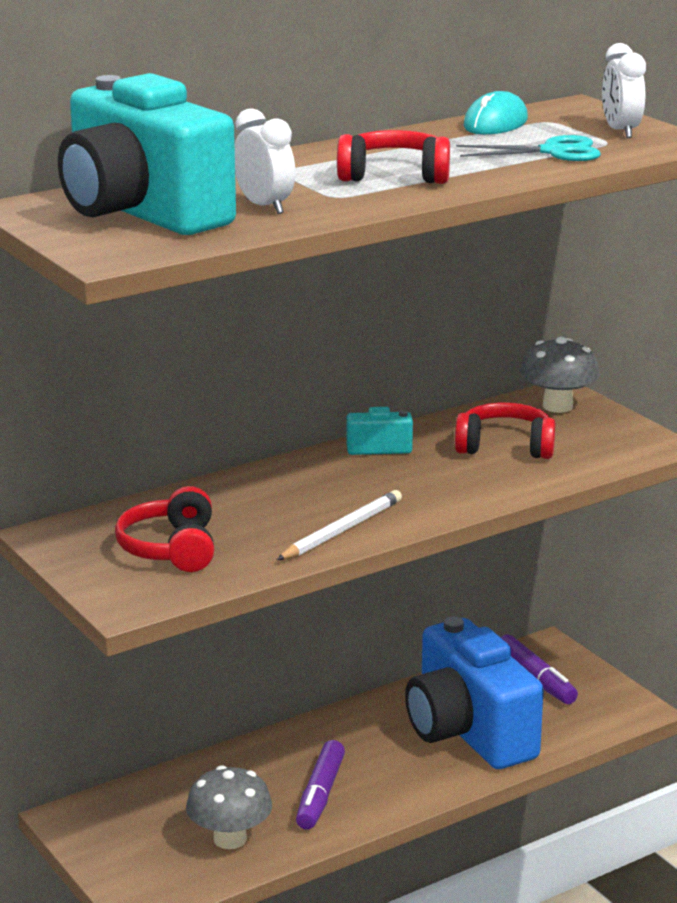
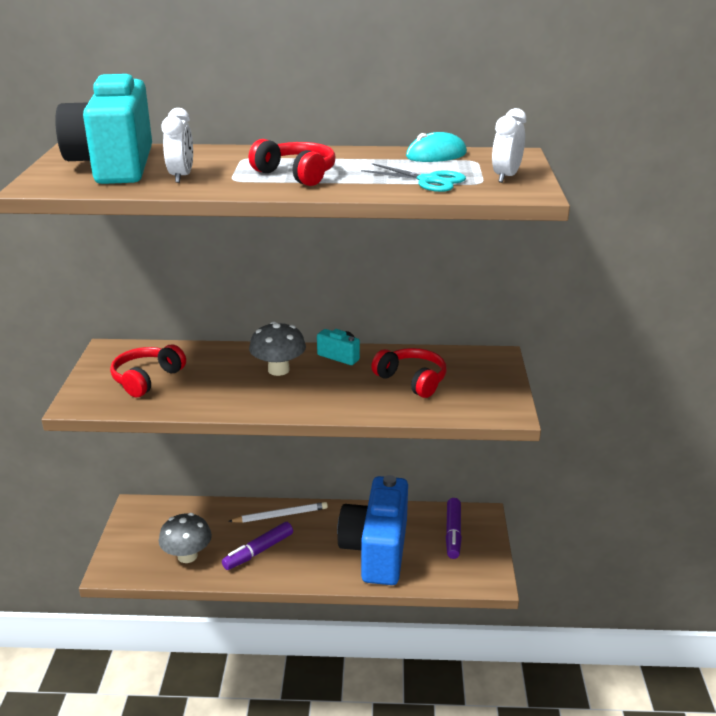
camera: 35 degrees right, 5 degrees up
white pencil [277,490,402,560] -> white pencil moved to [228,502,328,523]
grey mushroom [520,337,599,413] -> grey mushroom moved to [249,322,306,376]

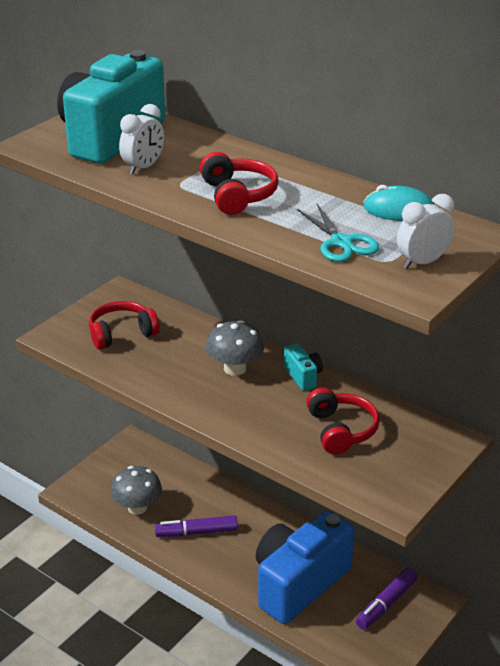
camera: 35 degrees right, 5 degrees up
white pencil [228,502,328,523] -> none

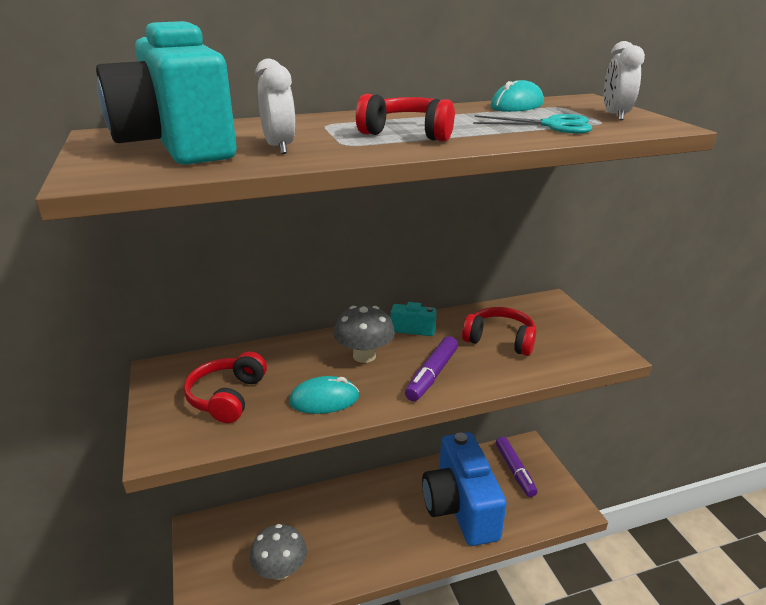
camera: 55 degrees left, 5 degrees down
purple marker [155,516,238,537] -> purple marker moved to [405,336,458,401]
none -> turquoise mouse [289,376,359,414]

